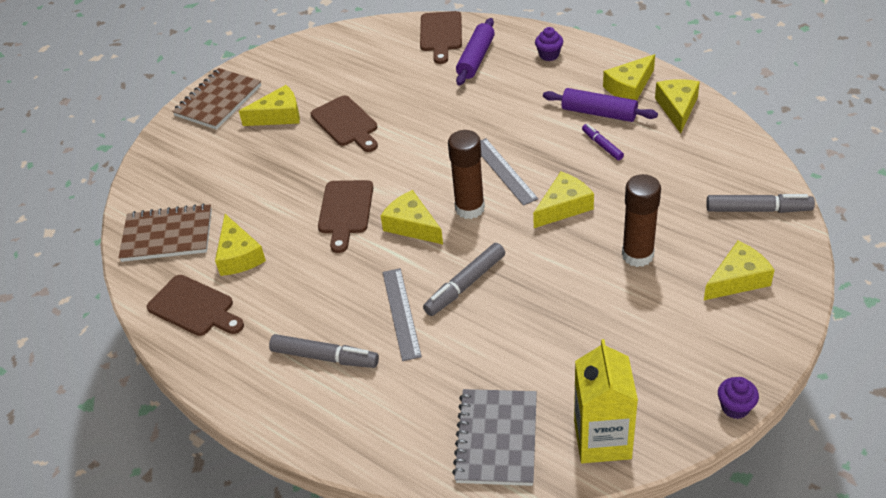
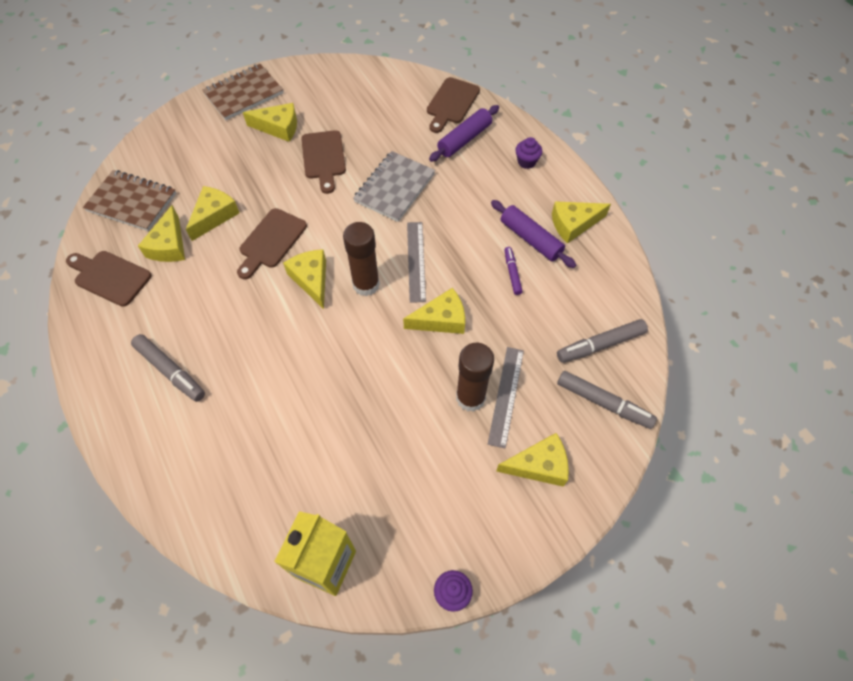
camera: 20 degrees right, 15 degrees up
brown cutting board [147,275,244,336] -> brown cutting board turned 150 degrees clockwise [66,251,151,307]
grey ruler [382,268,422,361] -> grey ruler moved to [488,347,524,448]
grey marker [423,243,505,316] -> grey marker moved to [557,319,648,363]
grey notebook [452,389,537,486] -> grey notebook moved to [353,151,435,222]
yellow cheese [655,79,700,133] -> yellow cheese moved to [186,186,239,241]

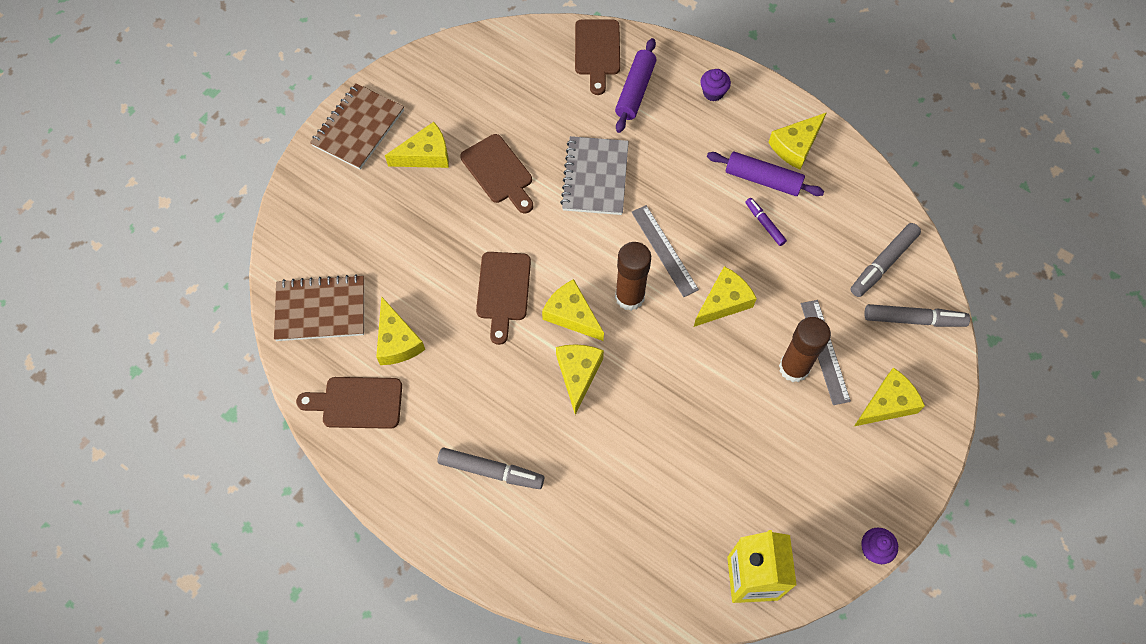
camera: 25 degrees left, 5 degrees up
yellow cheese [186,186,239,241] -> yellow cheese moved to [556,344,604,415]

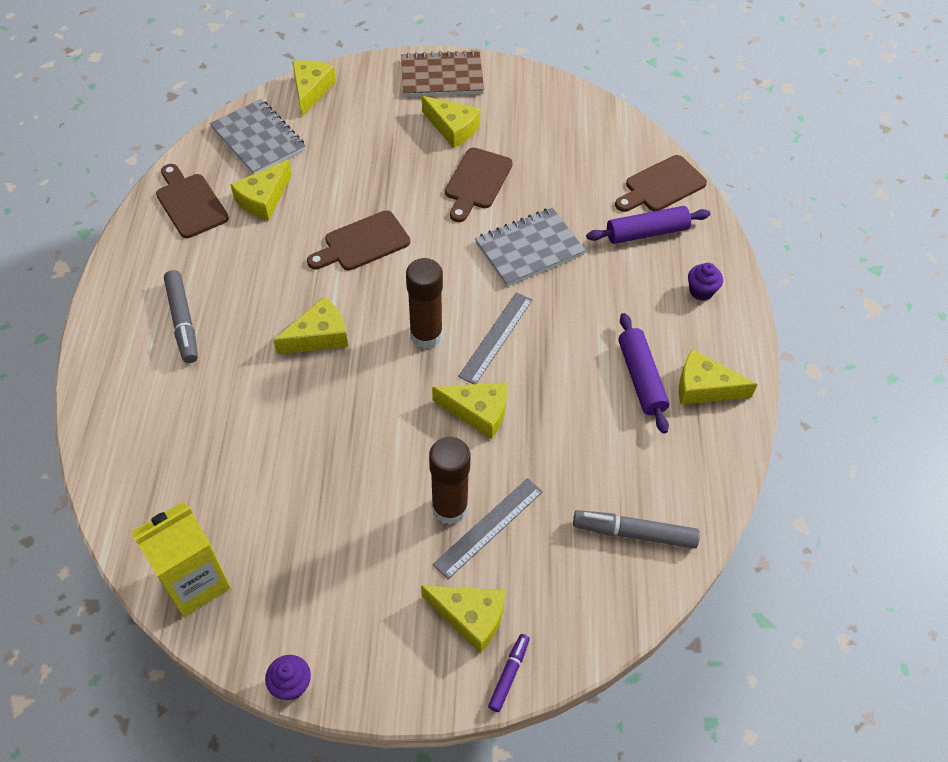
camera: 55 degrees right, 10 degrees down
brown notebook [274,274,364,341] -> grey notebook [210,99,306,174]
yellow cheese [542,279,604,341] -> yellow cheese moved to [292,60,336,117]
purple marker [746,198,787,246] -> purple marker moved to [488,634,530,712]
grey marker [864,304,970,327] -> none

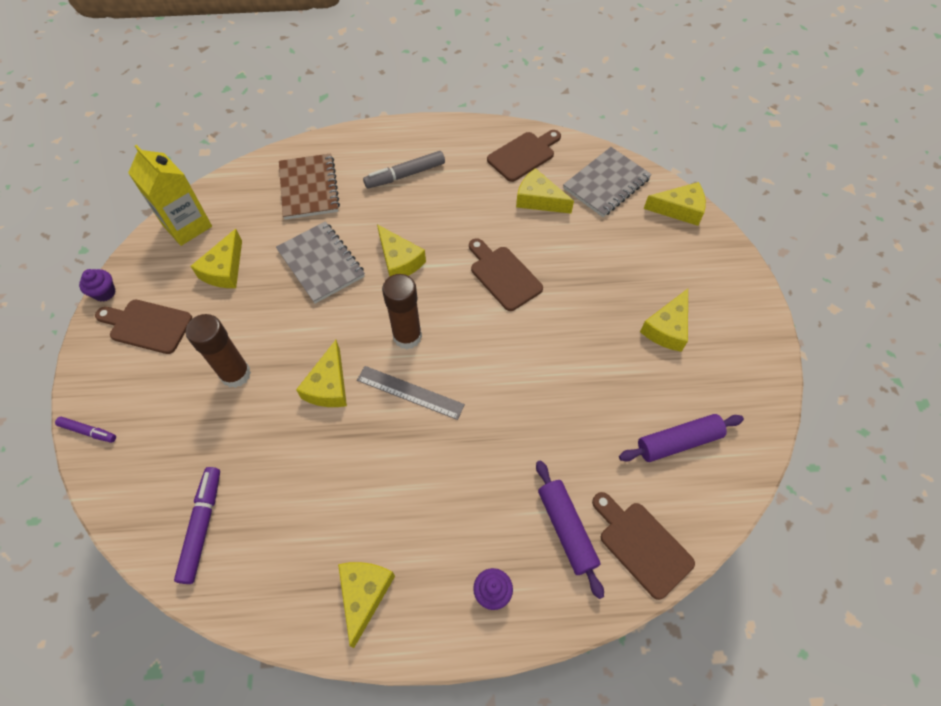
camera: 85 degrees right, 5 degrees up
brown notebook [401,50,484,97] -> brown notebook moved to [279,153,340,220]
yellow cheese [421,586,505,654] -> yellow cheese moved to [191,229,242,288]
grey ruler [433,478,543,579] -> none
brown cutting board [445,147,513,222] -> brown cutting board moved to [95,300,192,354]
grey notebook [475,207,586,287] -> grey notebook moved to [276,221,365,304]
grey marker [573,510,700,549] -> purple marker [174,467,220,584]
purple rolling pin [618,313,669,434] -> purple rolling pin moved to [619,414,744,462]

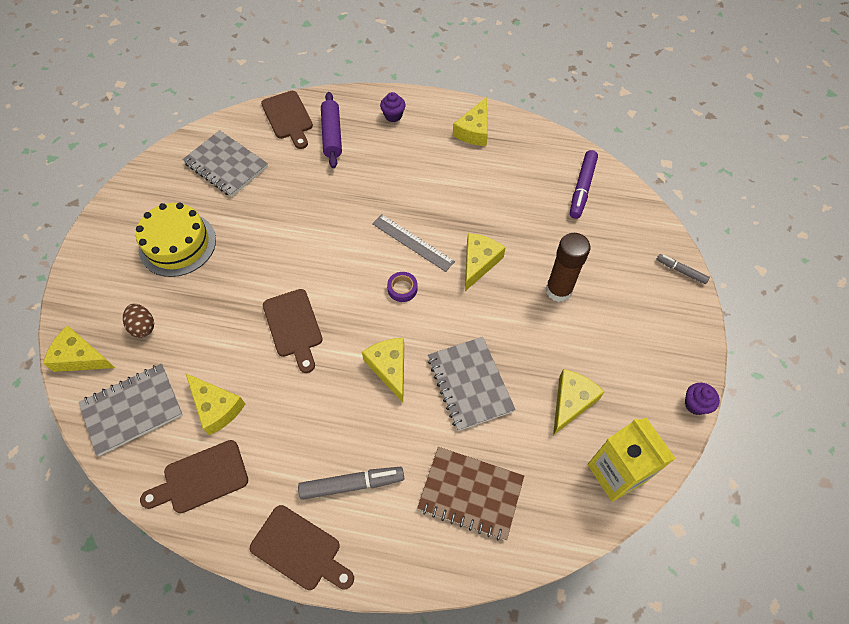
camera: 165 degrees left, 0 degrees up
purple marker [55,417,116,443] -> grey marker [656,254,710,284]
brown cutting board [95,300,192,354] -> brown cutting board moved to [250,505,354,590]
brown notebook [279,153,340,220] -> brown notebook turned 75 degrees counterclockwise [417,447,524,540]
brown glue stick [382,274,422,349] -> purple tape [387,272,418,302]
purple rolling pin [619,414,744,462] -> grey notebook [182,130,268,197]
yellow cheese [640,289,688,352] -> yellow cake [136,202,216,277]
none -> brown egg [123,304,154,338]

